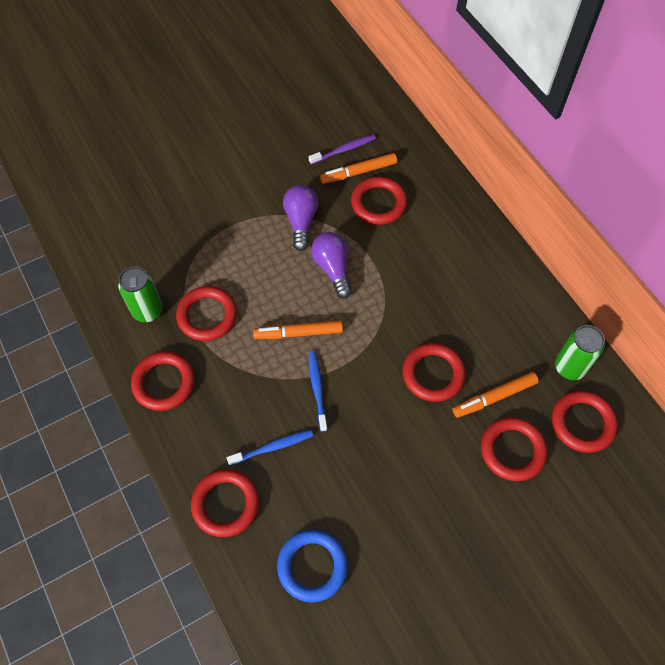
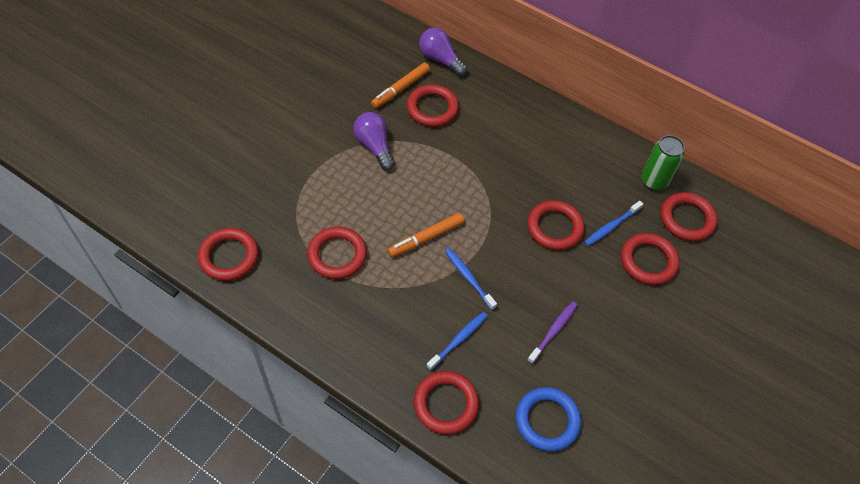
camera: 30 degrees left, 5 degrees down
green can [118,266,163,322] -> none
red ring [131,351,195,411] -> red ring moved to [198,228,259,281]
purple toothbrush [309,134,376,165] -> purple toothbrush moved to [527,301,578,364]
purple light bulb [311,232,352,299] -> purple light bulb moved to [419,27,467,76]
orange marker [453,372,539,418] -> blue toothbrush [584,201,643,246]

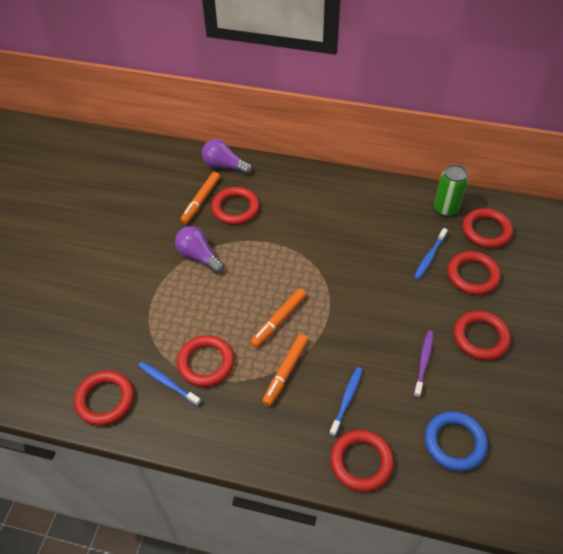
camera: 15 degrees left, 5 degrees down
blue toothbrush [445,248,497,310] -> blue toothbrush moved to [138,362,201,406]
red ring [527,200,584,250] -> red ring moved to [454,311,511,360]
none -> orange marker [262,334,308,406]

